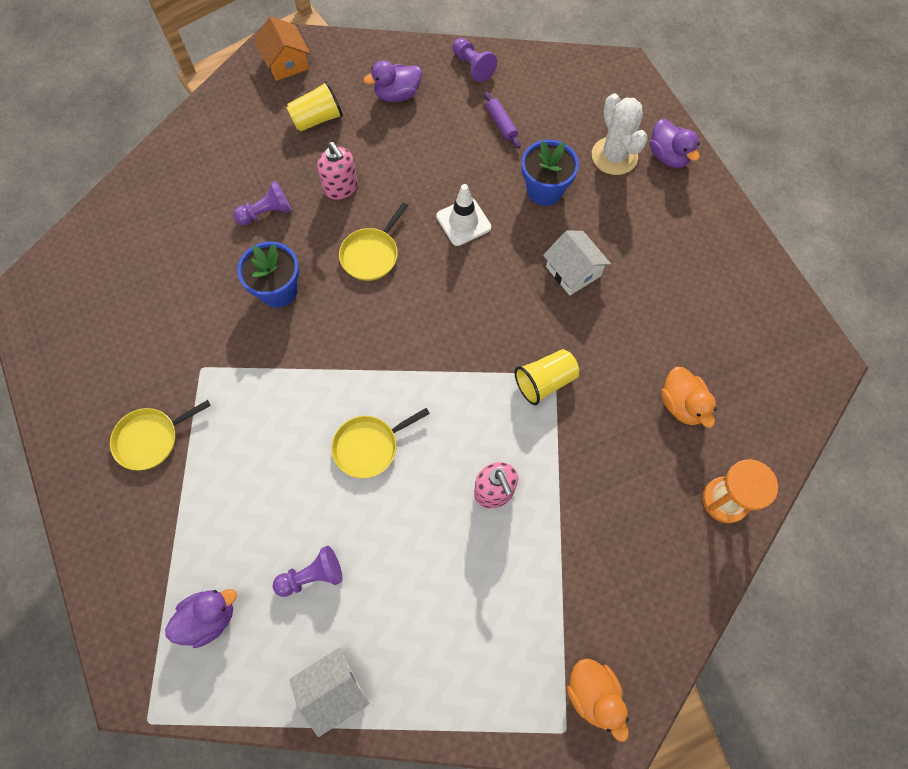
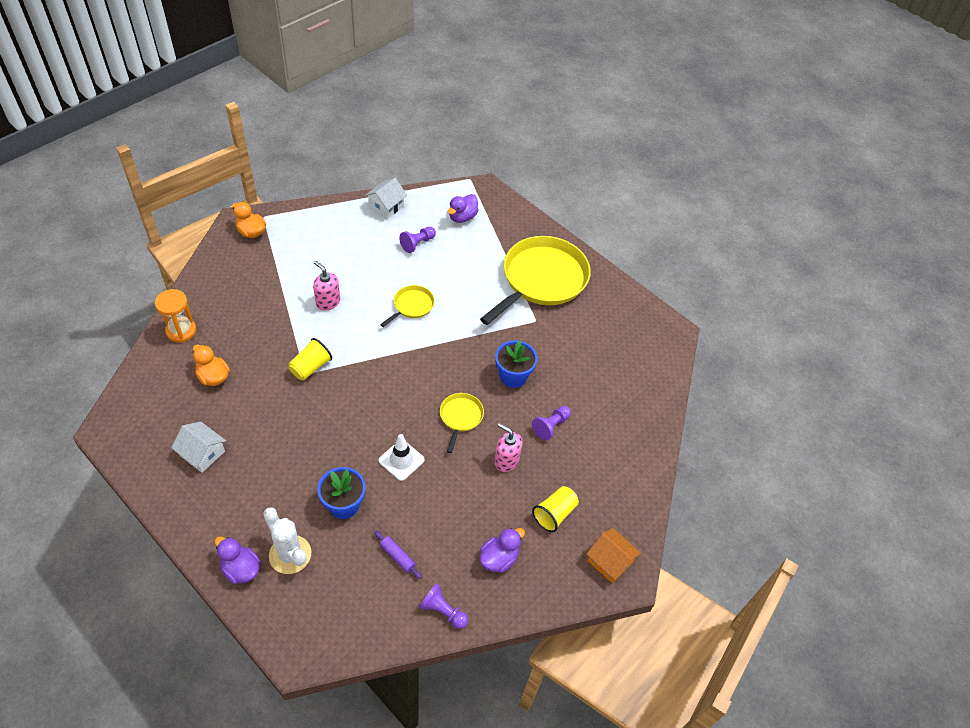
camera: 155 degrees right, 15 degrees down
yellow pan [110,400,211,470] -> yellow pan [480,236,591,325], size x2.22
white house [543,231,611,295] -> white house moved to [171,422,226,473]

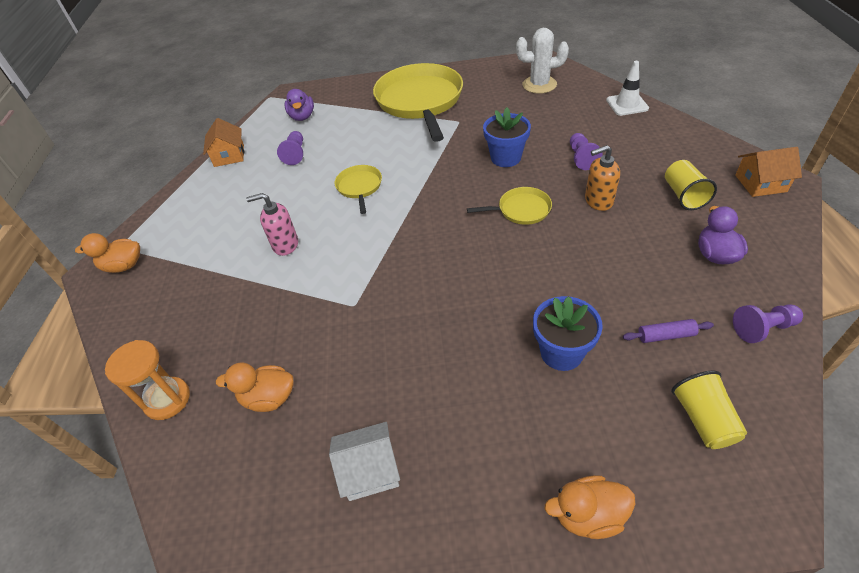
camera: 40 degrees left, 5 degrees down
purple duck [215,536,260,584] -> orange duck [545,475,635,539]
white cactus [263,508,311,574] -> white cactus moved to [516,28,569,94]
yellow cup [288,338,332,381] -> yellow cup moved to [671,371,747,449]
white house [365,178,407,219] -> orange house [203,118,244,167]
white traffic cone [379,434,425,481] -> white traffic cone moved to [606,61,649,116]
yellow pan [440,393,484,453] -> yellow pan turned 120 degrees clockwise [467,187,552,225]
pink soap dispenser [494,423,523,472] -> orange soap dispenser [585,145,620,211]

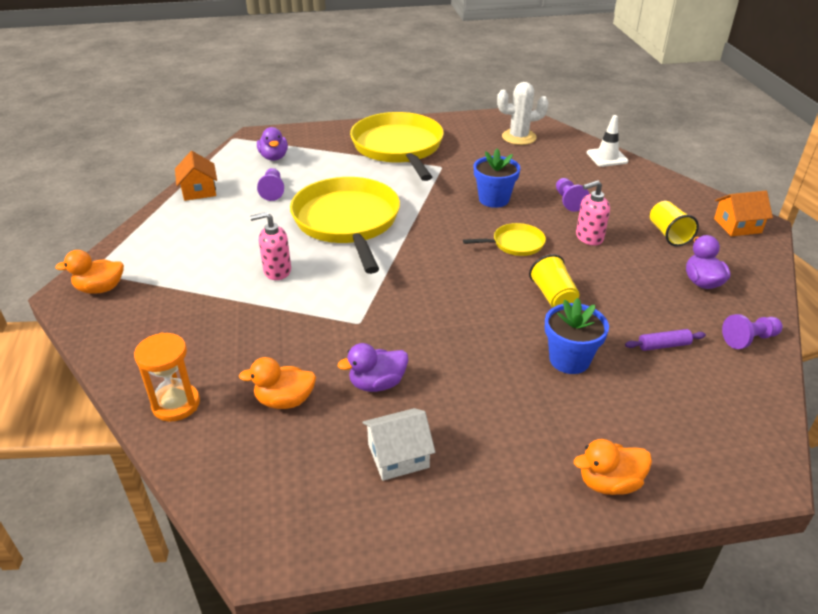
camera: 10 degrees left, 10 degrees down
yellow pan [335,165,382,214] -> yellow pan [290,177,400,274], size x2.22
orange soap dispenser [585,145,620,211] -> pink soap dispenser [576,180,610,245]
yellow cup [671,371,747,449] -> yellow cup moved to [529,254,579,308]
none -> purple duck [338,343,408,392]

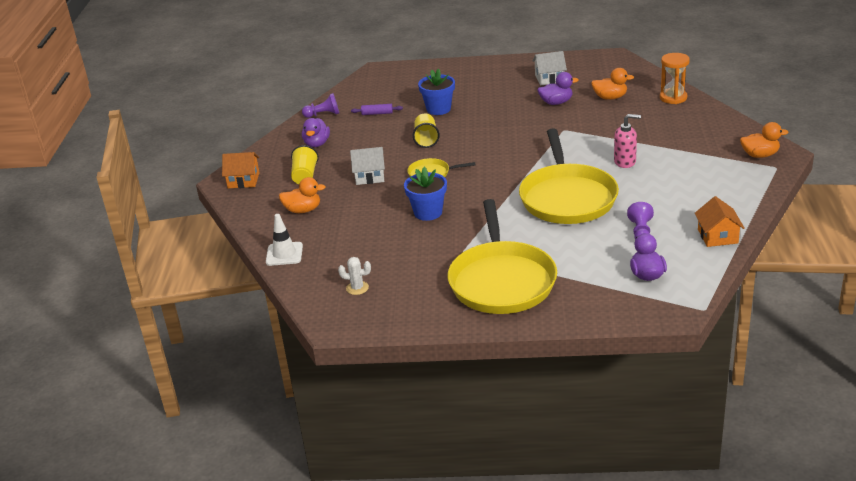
camera: 165 degrees left, 5 degrees down
white cactus [497,82,549,145] -> white cactus [338,257,371,295], size x0.56
purple pawn [556,178,589,212] -> none
orange duck [574,439,652,495] -> orange duck moved to [279,177,326,213]
pink soap dispenser [576,180,610,245] -> white house [350,147,385,185]

